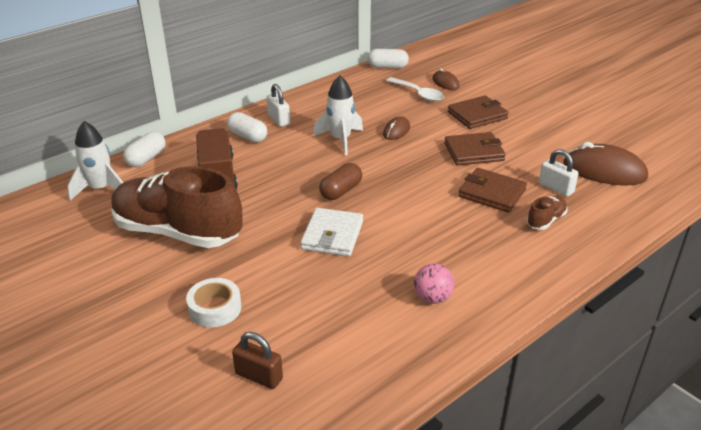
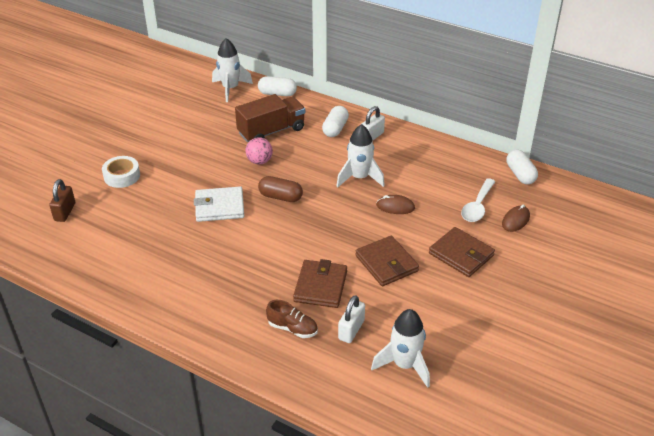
camera: 70 degrees right, 5 degrees up
brown shoe [111,166,243,248] -> none
pink ball [414,263,454,304] -> pink ball moved to [245,137,273,165]
brown mouse [563,142,648,185] -> white rocket [371,309,430,388]

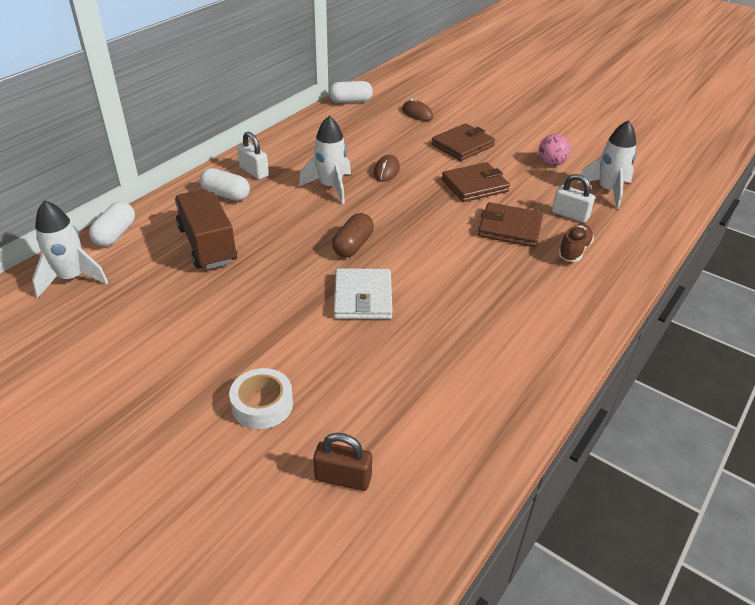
camera: 85 degrees left, 0 degrees up
pink ball [245,137,273,165] -> pink ball moved to [538,134,570,166]
white spoon [461,178,495,222] -> none

